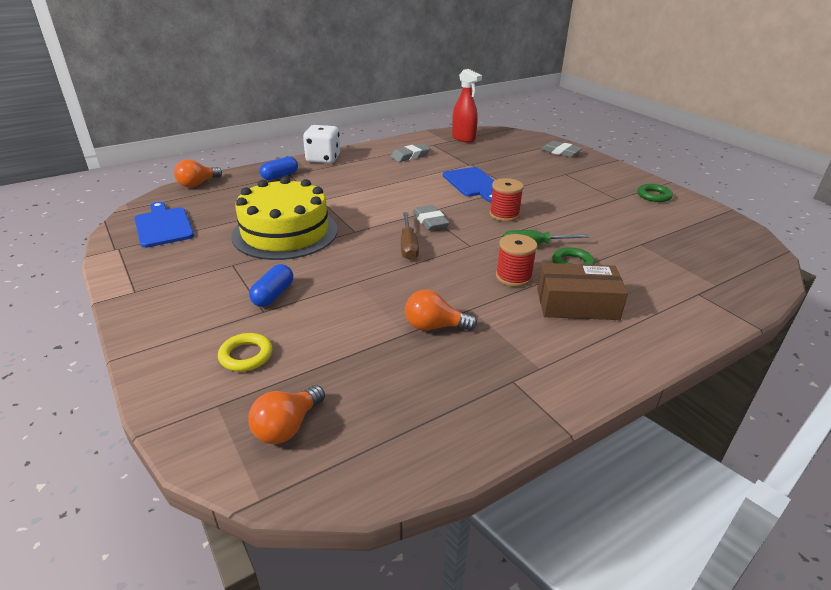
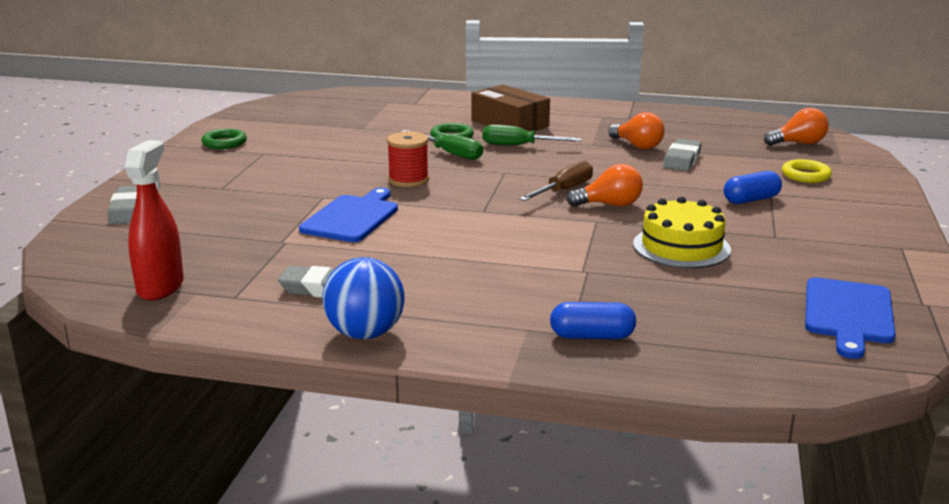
camera: 135 degrees left, 10 degrees down
orange light bulb [174,159,222,188] -> orange light bulb moved to [566,164,643,207]
yellow cake [231,177,338,260] -> yellow cake [633,197,731,268], size x0.63
white dice [303,125,340,163] -> none
grey eraser [413,205,450,230] -> grey eraser moved to [663,139,702,171]
red spool [496,234,537,287] -> green screwdriver [482,125,582,145]
none -> blue ball [322,257,405,339]

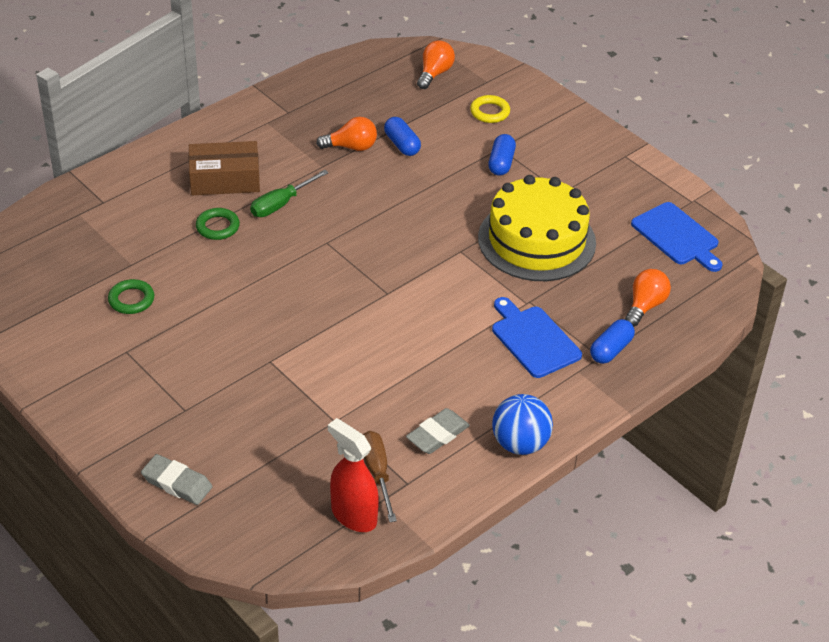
camera: 55 degrees left, 20 degrees up
green ring [202,128,247,149] -> green ring moved to [108,279,154,314]
blue cutting board [299,188,398,242] -> blue cutting board moved to [492,297,582,378]
red spool [387,131,429,187] -> none
green screwdriver [401,130,483,160] -> none
brown screwdriver [519,160,593,201] -> brown screwdriver moved to [363,431,397,522]
orange light bulb [566,164,643,207] -> orange light bulb moved to [625,269,671,327]
yellow cake [633,197,731,268] -> yellow cake [478,175,596,281], size x1.59
grey eraser [663,139,702,171] -> blue capsule [384,117,421,156]

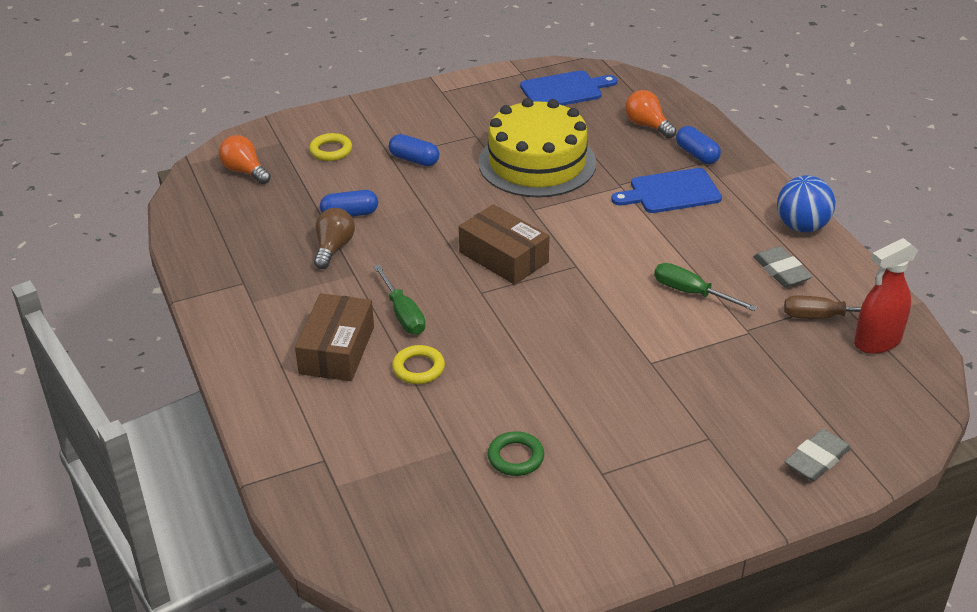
camera: 70 degrees left, 5 degrees down
green ring [196,208,240,240] -> yellow ring [392,345,445,384]
orange light bulb [316,117,377,151] -> brown light bulb [314,208,355,269]
none -> brown box [459,204,549,285]
none -> green screwdriver [654,263,757,311]

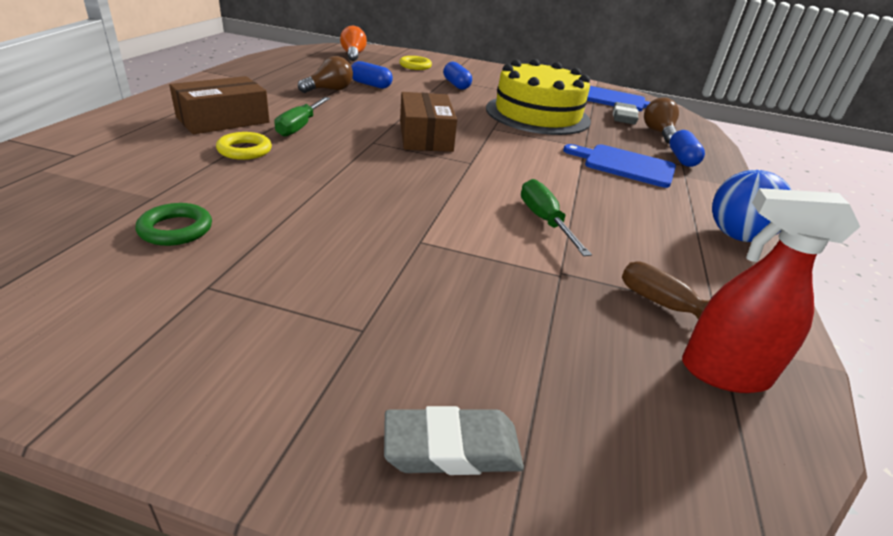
camera: 35 degrees right, 5 degrees down
orange light bulb [625,90,676,138] -> brown light bulb [644,97,679,144]
grey eraser [753,246,812,287] -> grey eraser moved to [613,102,639,124]

